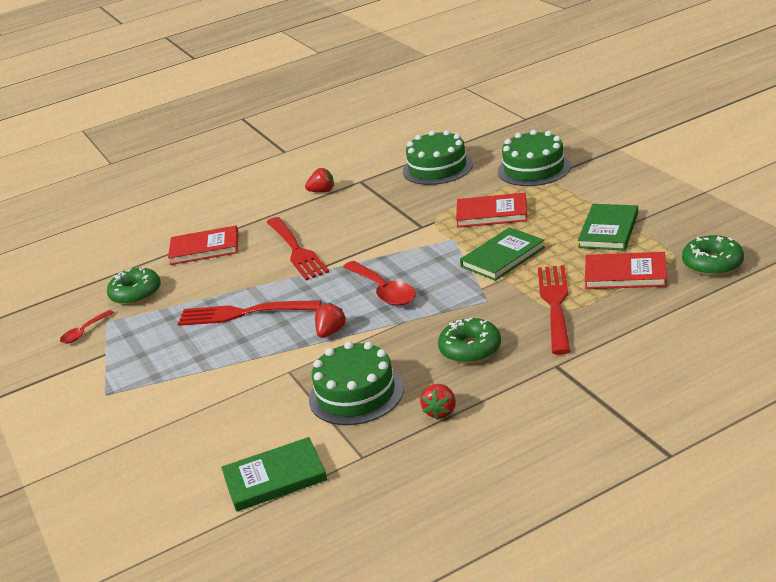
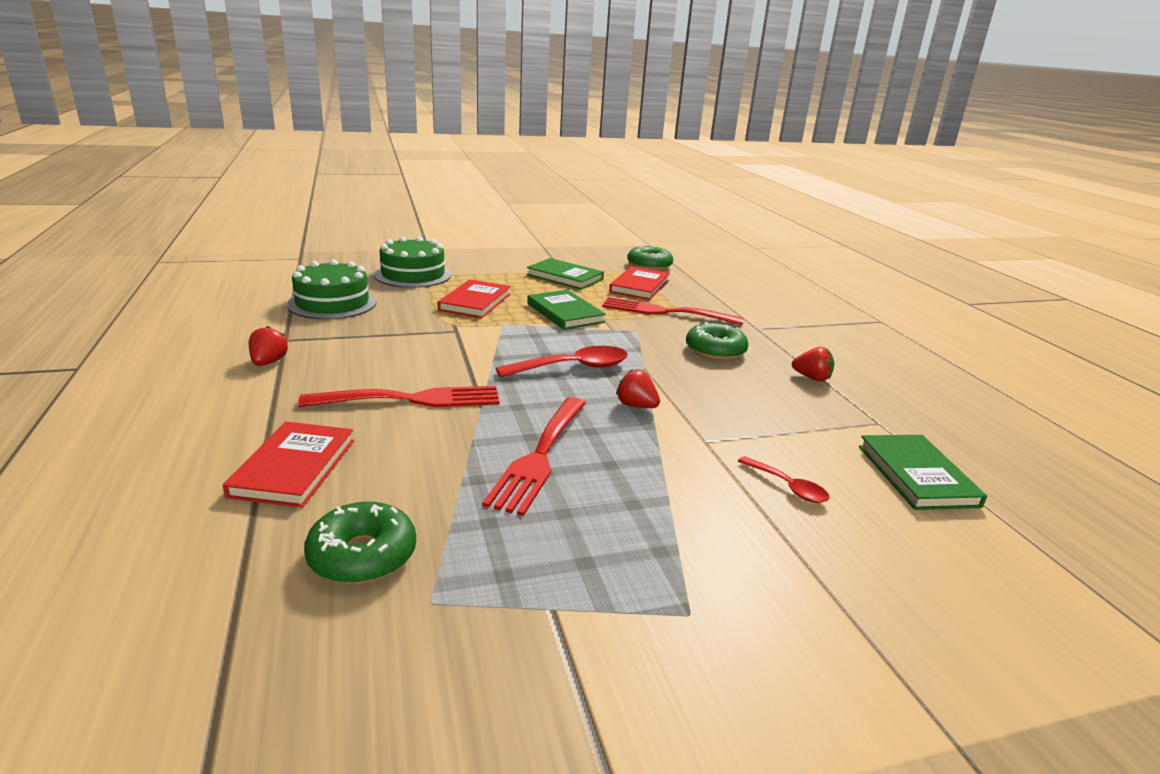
camera: 85 degrees left, 5 degrees down
red spoon [60,310,114,343] -> red spoon moved to [738,456,829,503]
green cake [309,341,404,425] -> none

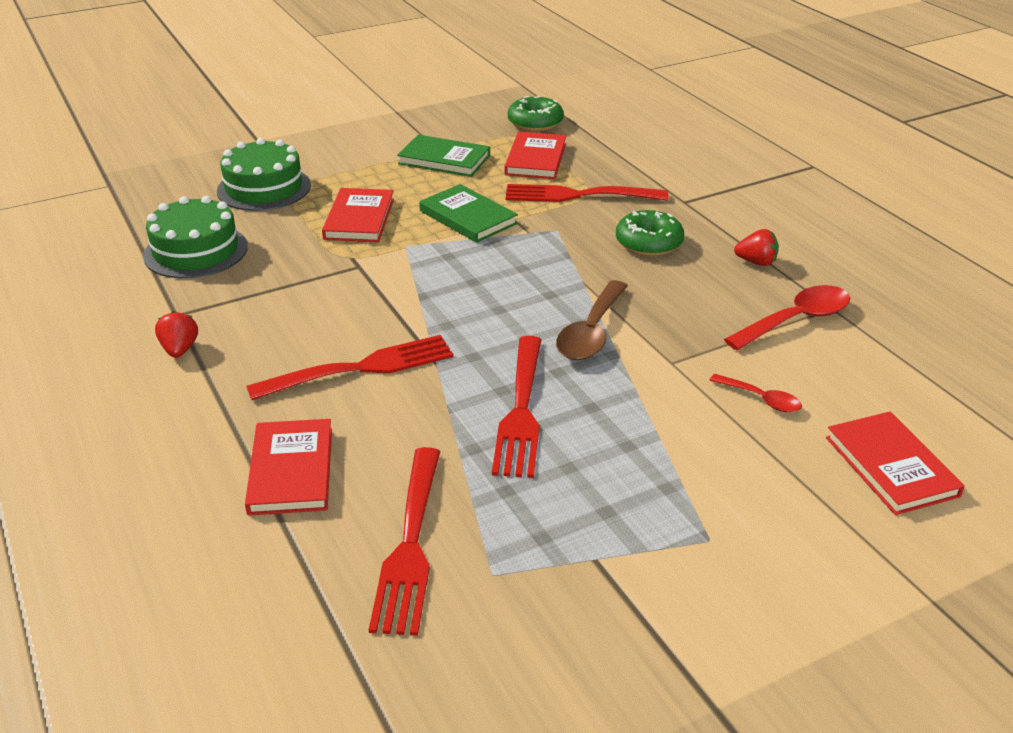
camera: 10 degrees left, 10 degrees up
green donut [304,502,416,584] -> red fork [369,447,440,636]
red spoon [496,346,628,377] -> red spoon moved to [724,285,850,350]
red strawberry [616,369,660,408] -> brown spoon [556,280,628,360]
green book [859,435,987,510] -> none
none -> red book [826,412,965,515]

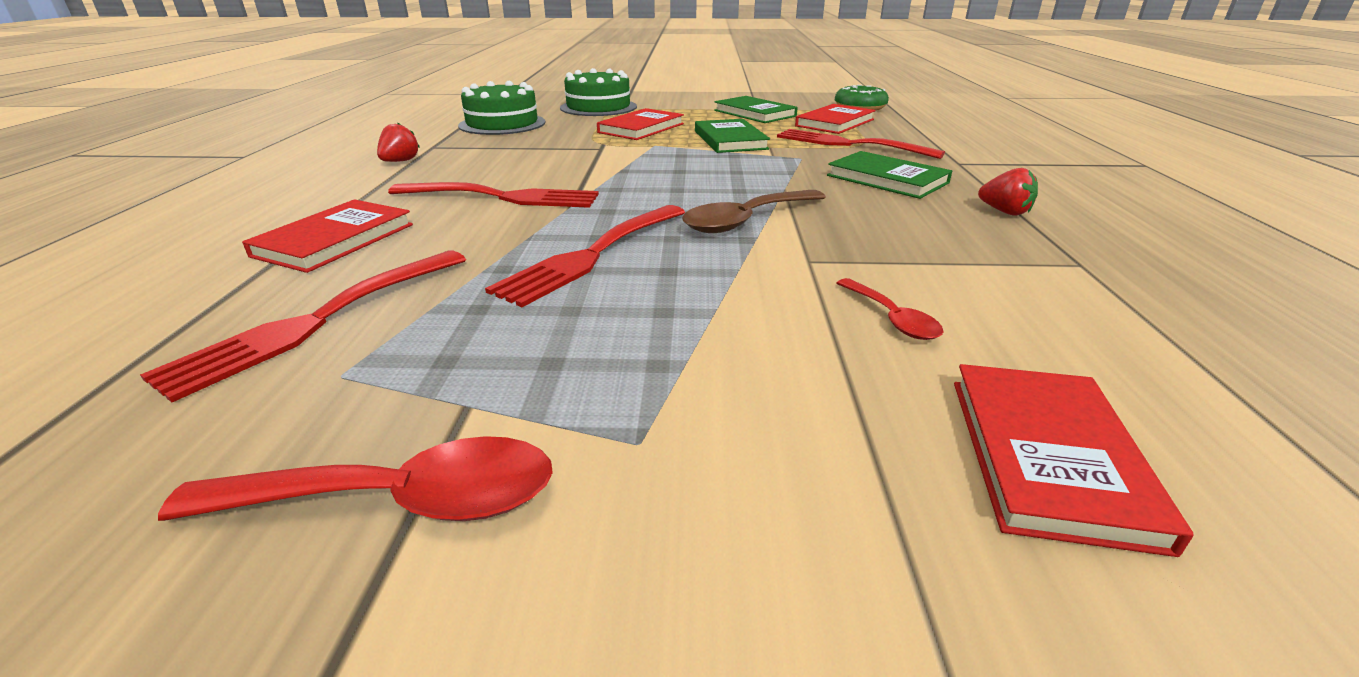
camera: 30 degrees right, 5 degrees down
green donut [616,210,684,256] -> green book [827,151,952,199]
red spoon [724,285,850,350] -> red spoon moved to [158,436,553,521]

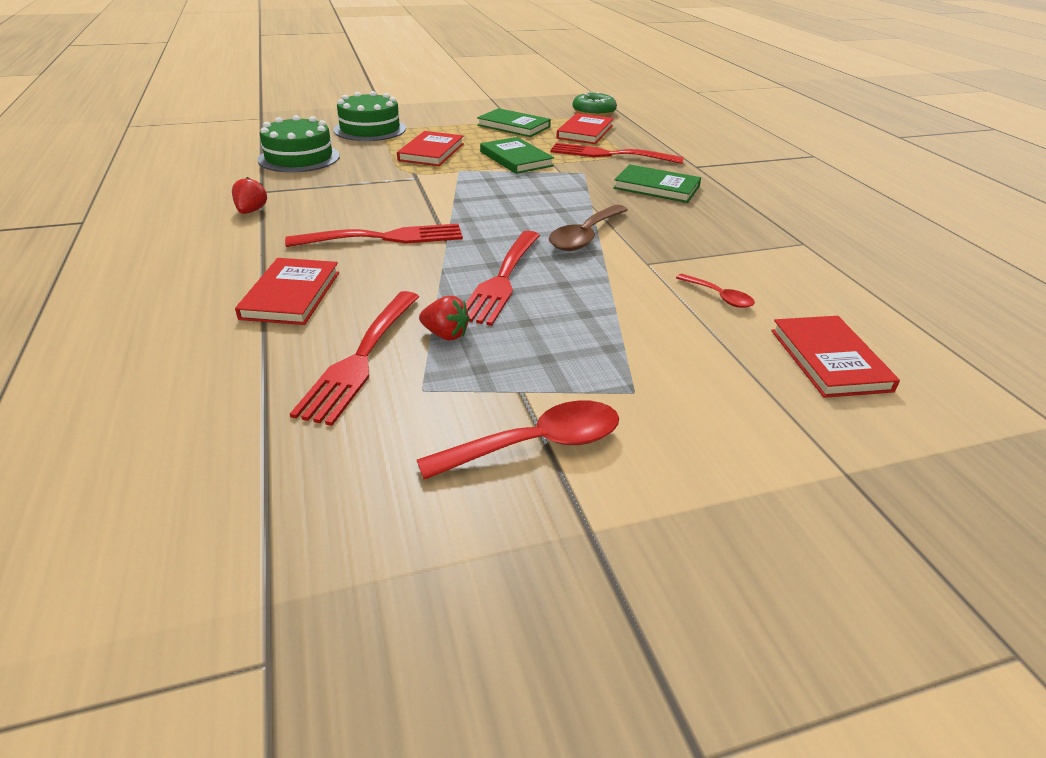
camera: 20 degrees left, 5 degrees up
red strawberry [978,168,1038,216] -> red strawberry moved to [419,296,470,340]

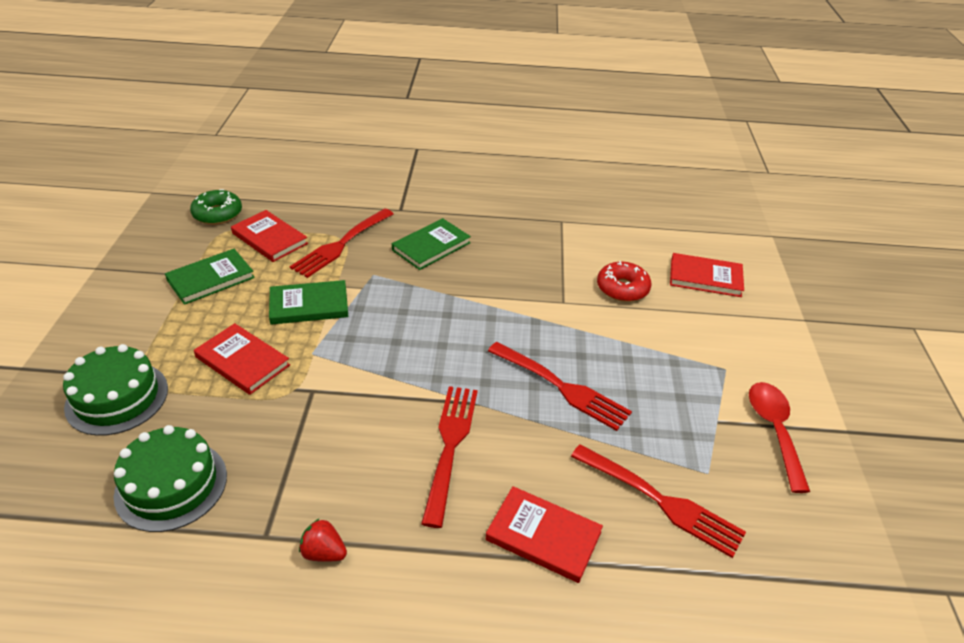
camera: 70 degrees left, 5 degrees up
red strawberry [419,296,470,340] -> none
brown spoon [549,205,628,251] -> none
red spoon [676,274,755,308] -> red donut [597,261,651,302]

